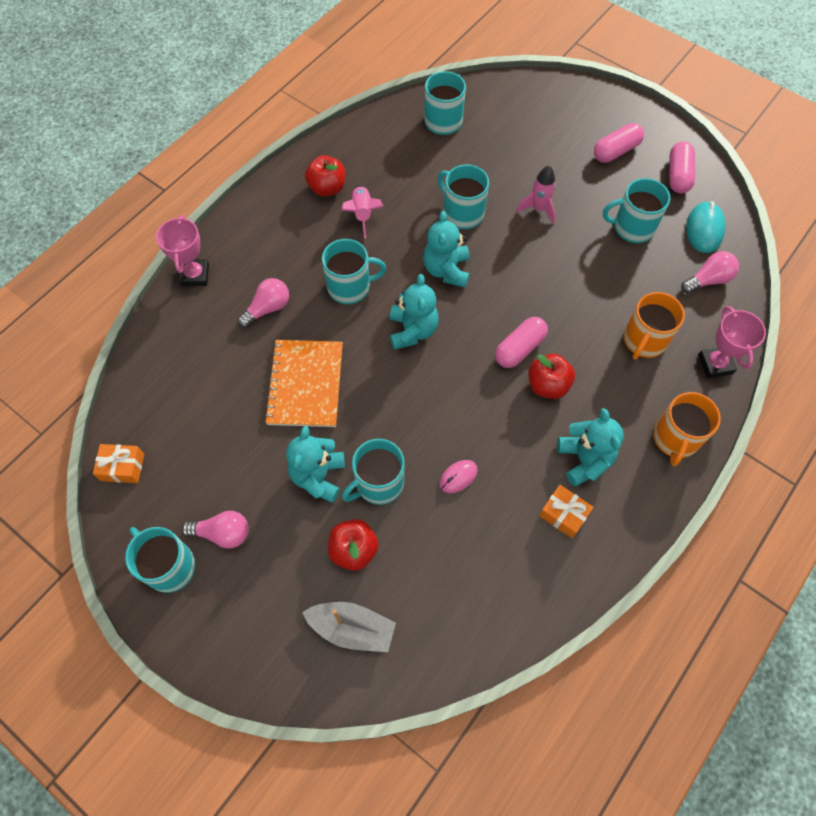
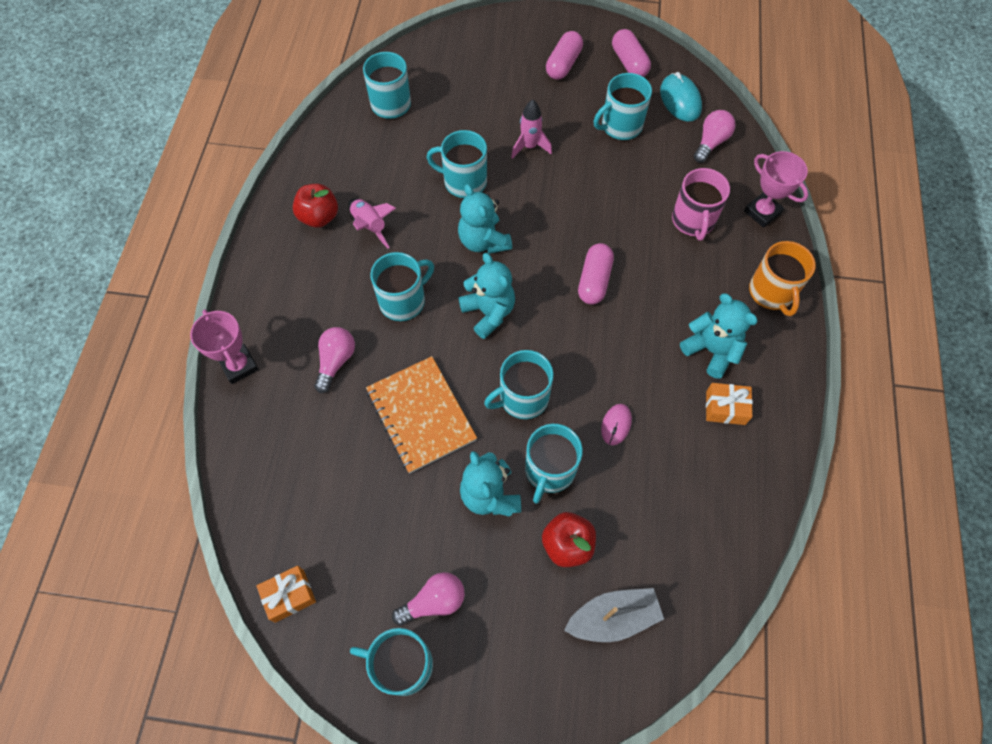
camera: 30 degrees left, 0 degrees up
red apple [528,354,575,399] -> none
orange mug [623,292,685,359] -> pink mug [672,168,730,240]
none -> turquoise mug [484,350,554,419]

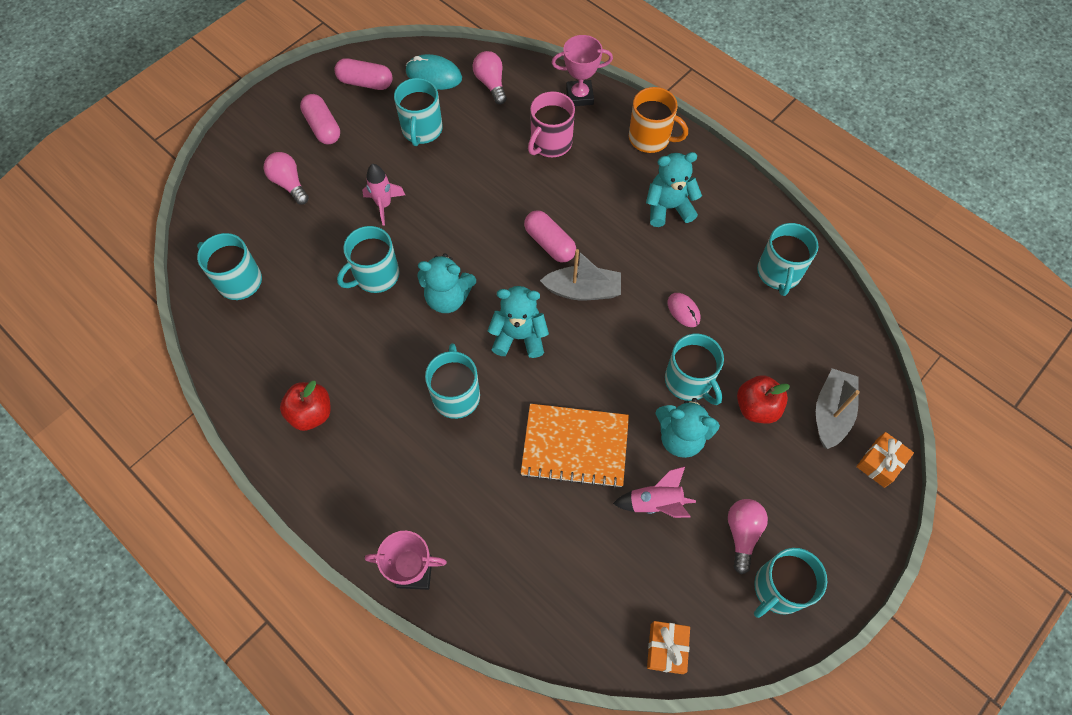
camera: 55 degrees left, 0 degrees up
pink light bulb [314,327,355,393] -> pink light bulb moved to [264,152,309,205]
pink rocket [349,198,396,248] -> pink rocket moved to [613,466,696,518]
turquoise mug [484,350,554,419] -> turquoise mug moved to [757,223,818,296]
pink mug [672,168,730,240] -> pink mug turned 90 degrees clockwise [528,91,575,157]
orange gift [706,383,753,425] -> orange gift moved to [856,432,914,488]
none -> grey boat [540,249,621,300]

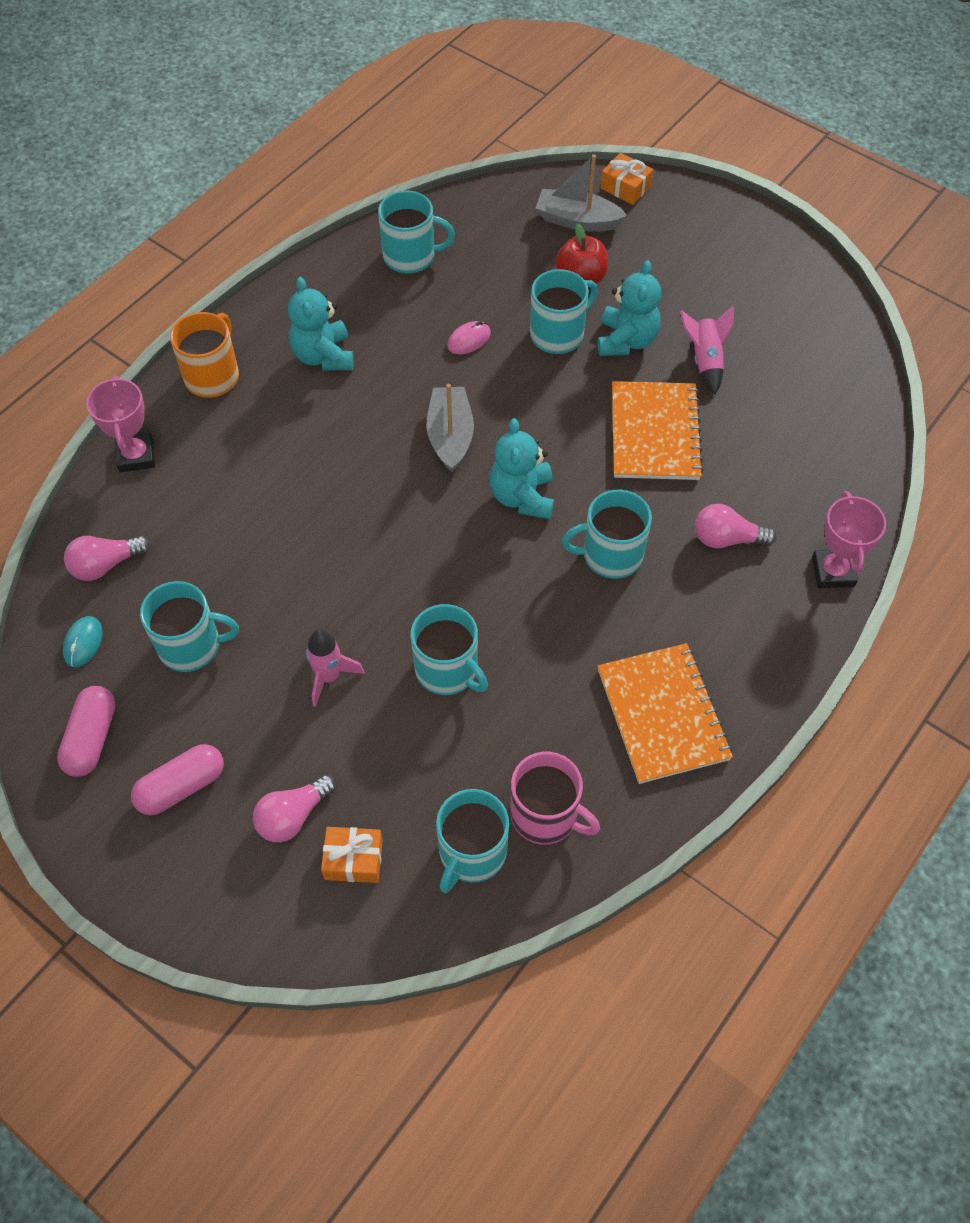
camera: 95 degrees left, 5 degrees down
red apple [280,381,331,431] -> orange notebook [598,643,733,784]
turquoise mouse [406,54,462,90] -> turquoise mouse [63,616,103,667], size x0.62
turquoise teddy bear [418,253,476,313] -> none
pink capsule [524,210,576,262] -> none
pink mug [528,91,575,157] -> pink mug moved to [511,752,600,845]
orange gift [647,621,690,674] -> orange gift moved to [321,827,383,883]
pink light bulb [728,499,768,574] -> pink light bulb moved to [695,504,777,548]
turquoise mug [754,548,827,618] -> none

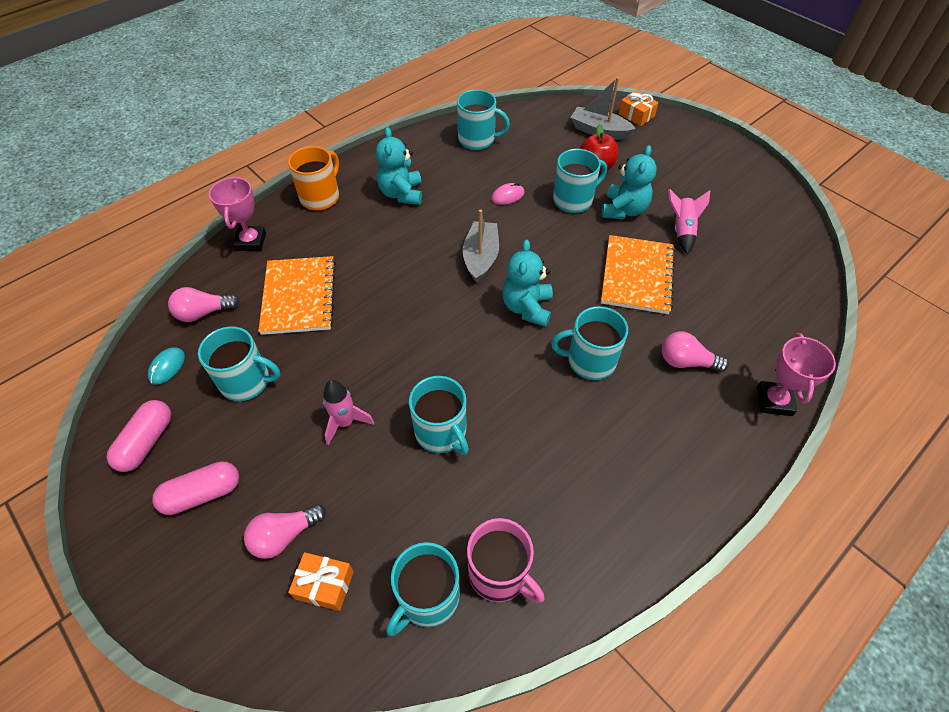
camera: 10 degrees right, 5 degrees down
orange notebook [598,643,733,784] -> orange notebook moved to [258,256,336,335]

